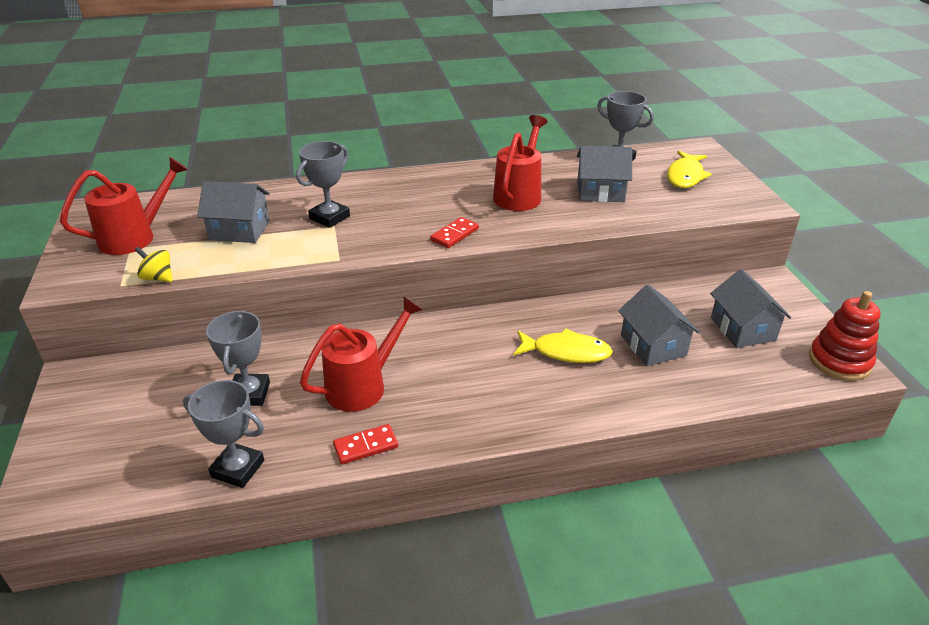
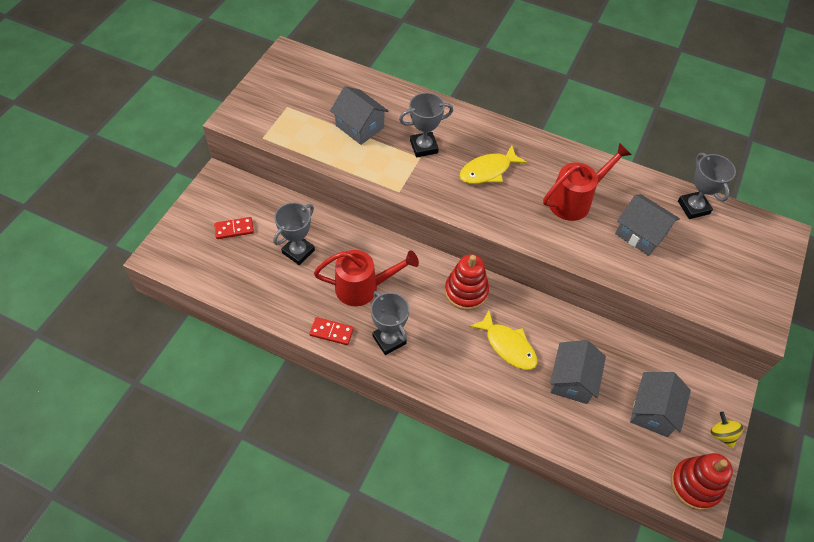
camera: 35 degrees right, 20 degrees up
red watering can [60,157,188,255] -> none
yellow spinning top [135,247,173,282] -> yellow spinning top moved to [710,412,744,448]
grey trophy [183,380,264,488] -> grey trophy moved to [371,291,409,355]
red domino [430,217,479,248] -> red domino moved to [214,217,254,239]
yellow fish [667,151,712,188] -> yellow fish moved to [459,145,527,184]
none -> red stacking toy [445,254,489,310]

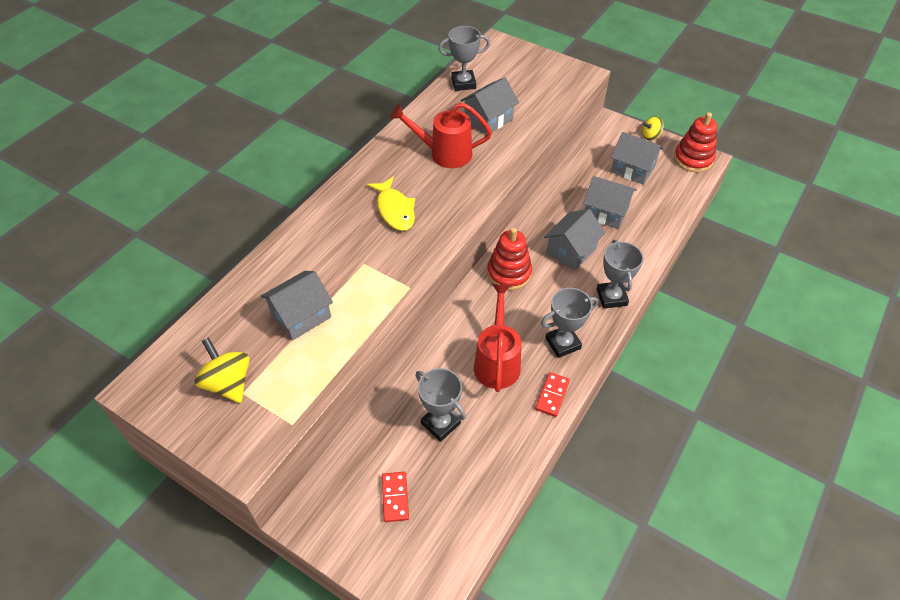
camera: 80 degrees left, 5 degrees down
grey trophy [399,93,453,157] -> grey trophy moved to [597,240,643,309]
yellow fish [469,310,537,370] -> grey house [544,209,605,270]
red watering can [543,143,631,221] -> red watering can turned 60 degrees counterclockwise [390,102,492,168]
none -> yellow spinning top [195,337,250,403]

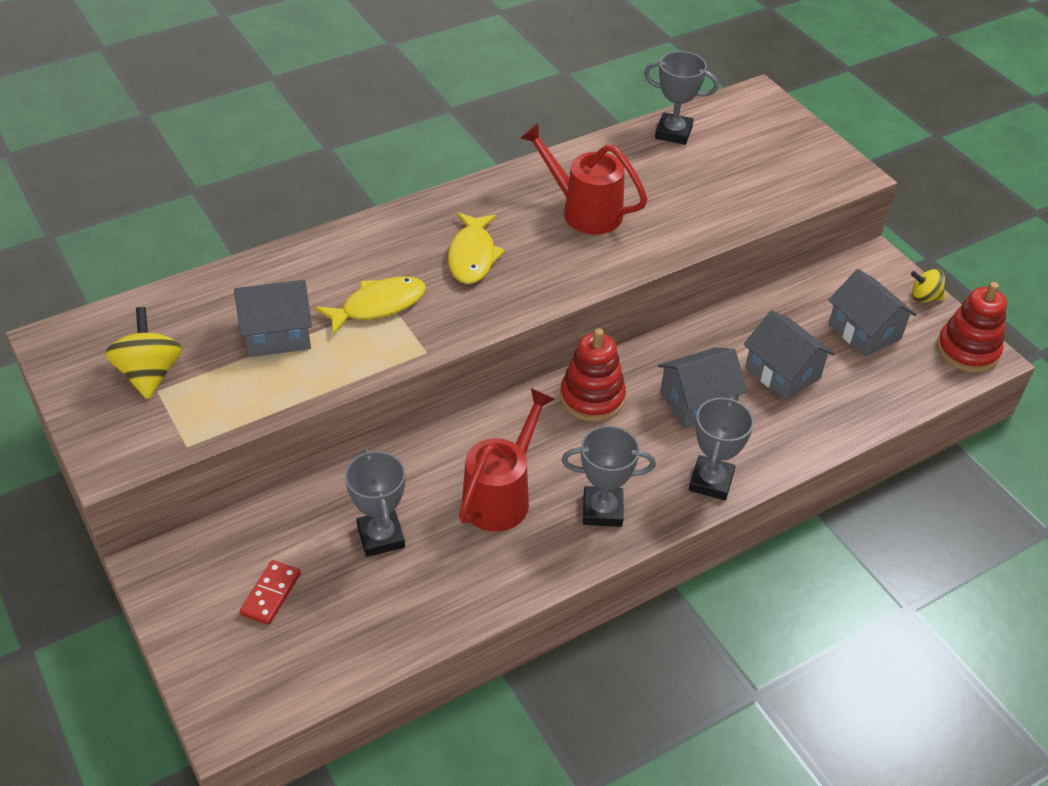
camera: 25 degrees right, 5 degrees down
grey house [461,77,519,135] -> none
red domino [535,372,570,417] -> none
none -> yellow fish [315,276,426,335]

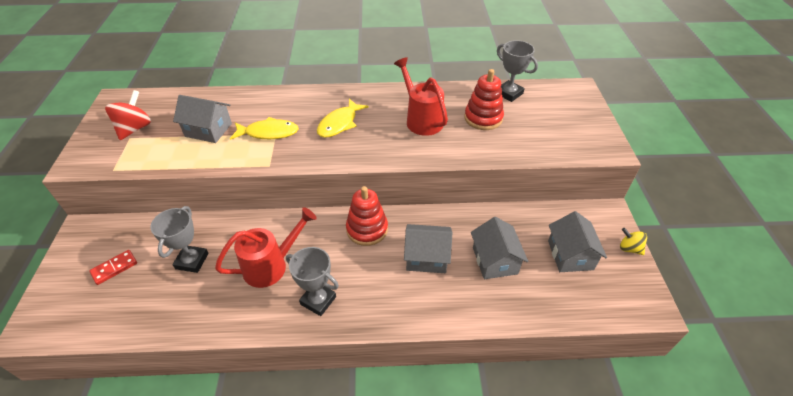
camera: 30 degrees right, 0 degrees up
yellow spinning top [105,307,183,400] -> red spinning top [105,90,151,140]
grey trophy [689,396,754,500] -> none
red stacking toy [937,282,1007,373] -> red stacking toy moved to [464,69,504,130]

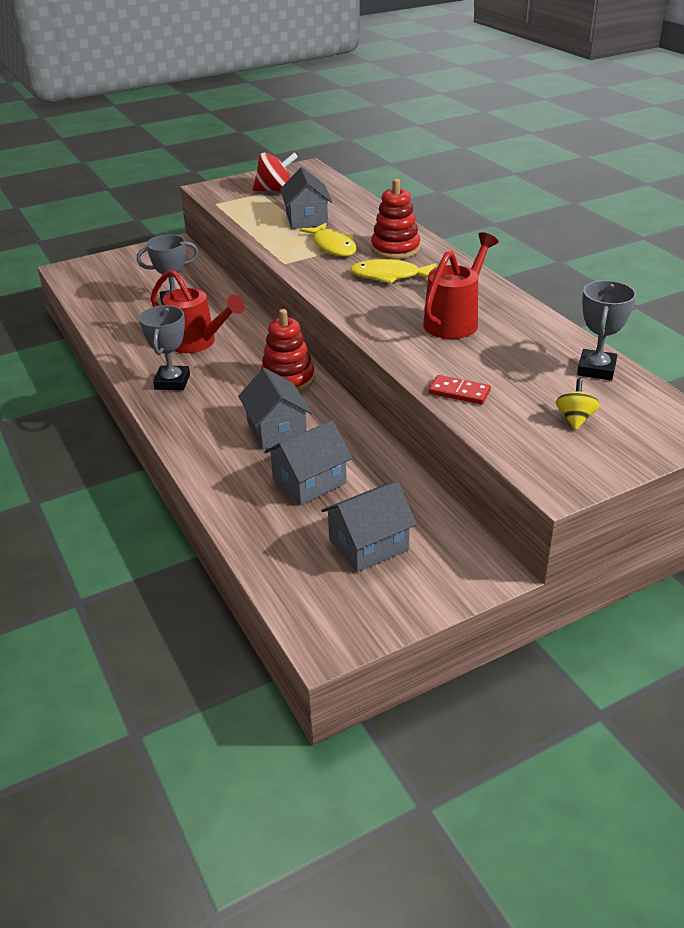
camera: 65 degrees right, 10 degrees down
red domino [89,250,137,285] -> red domino moved to [429,375,491,404]
red stacking toy [464,69,504,130] -> red stacking toy moved to [371,179,420,259]
yellow spinning top [620,228,647,255] -> yellow spinning top moved to [556,379,600,430]

